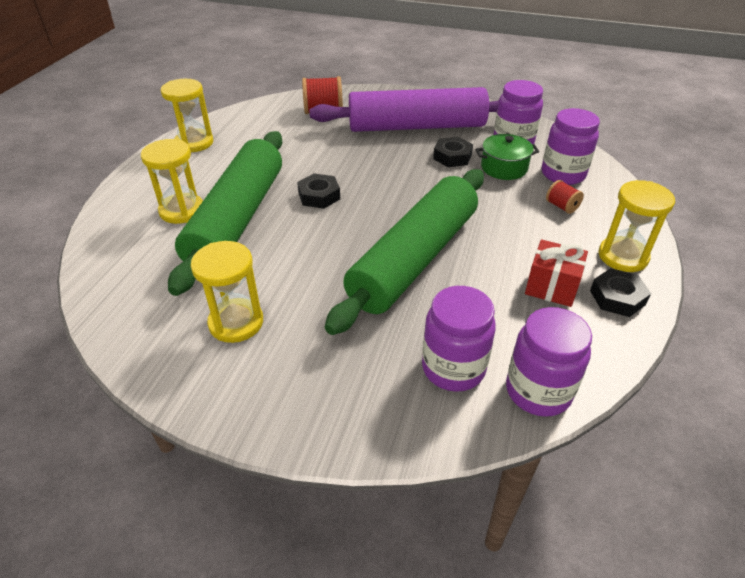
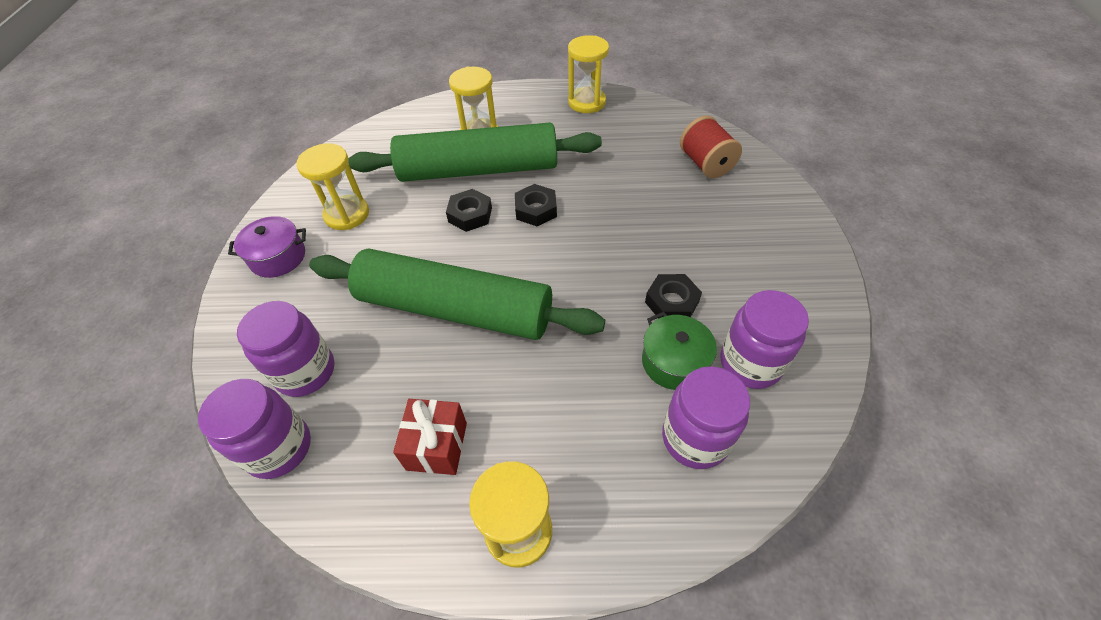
camera: 75 degrees right, 10 degrees up
purple rolling pin [310,87,499,132] -> none
red spool [546,180,584,214] -> none
black nut [590,268,651,317] -> black nut moved to [446,189,492,232]
none -> purple pot [228,216,306,278]

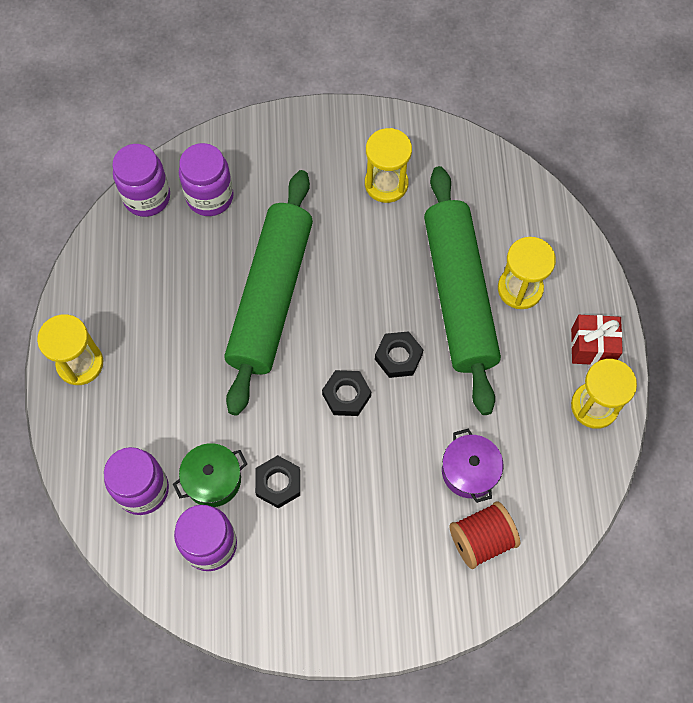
camera: 85 degrees right, 15 degrees up
purple pot [228,216,306,278] -> purple pot moved to [442,428,503,503]
red gift [393,399,467,475] -> red gift moved to [571,315,623,365]
black nut [446,189,492,232] -> black nut moved to [322,370,371,416]

